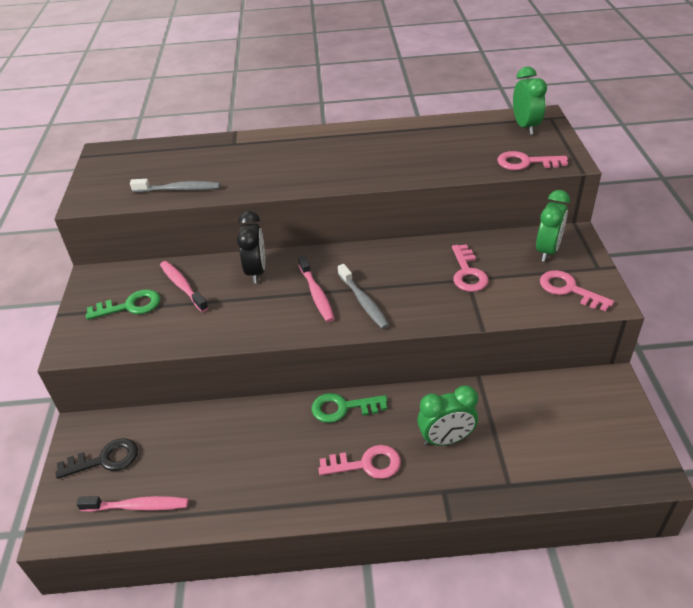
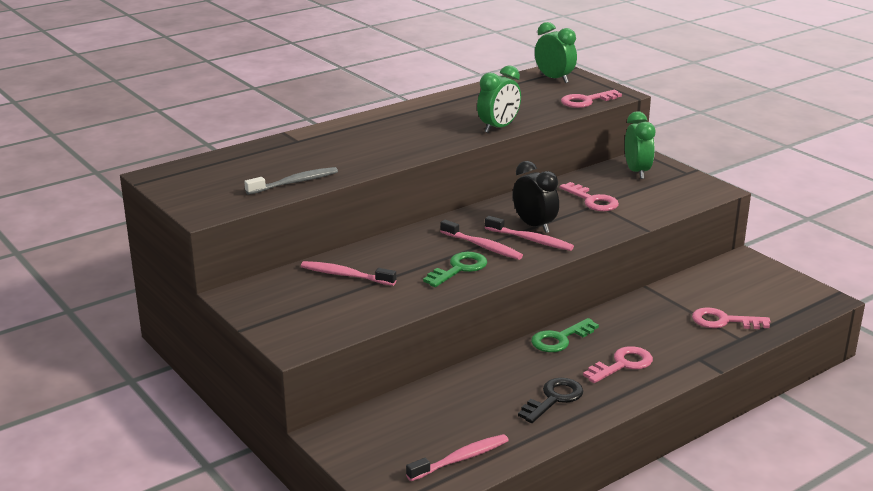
camera: 35 degrees left, 15 degrees down
black key [56,438,138,479] -> black key moved to [518,378,583,423]
green key [86,289,160,320] -> green key moved to [423,252,487,287]
black clock [237,211,265,283] -> black clock moved to [513,161,559,233]
grey toothbrush [338,264,389,329] -> pink toothbrush [485,216,574,251]
green clock [417,385,478,446] -> green clock moved to [477,65,521,133]
pink key [540,270,614,312] -> pink key moved to [692,307,770,329]

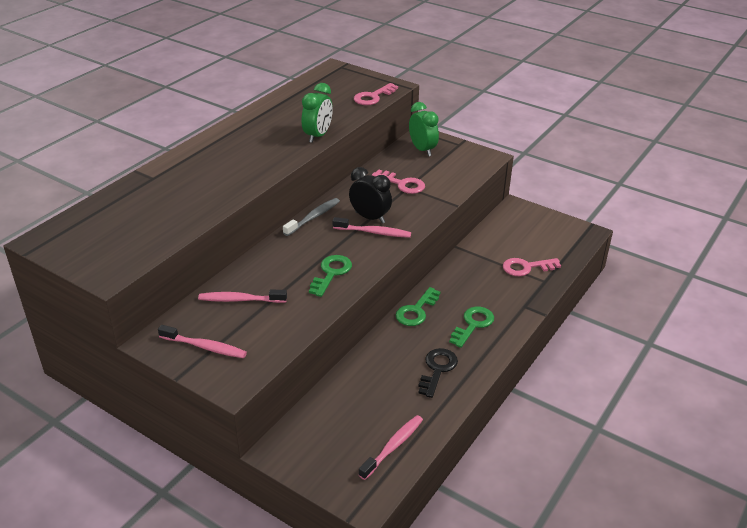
camera: 20 degrees left, 10 degrees up
grey toothbrush [244,167,338,195] -> grey toothbrush moved to [283,198,340,236]
pink toothbrush [440,220,523,260] -> pink toothbrush moved to [158,325,247,358]
green clock [535,22,577,83] -> none
pink key [583,346,653,383] -> green key [449,307,494,348]

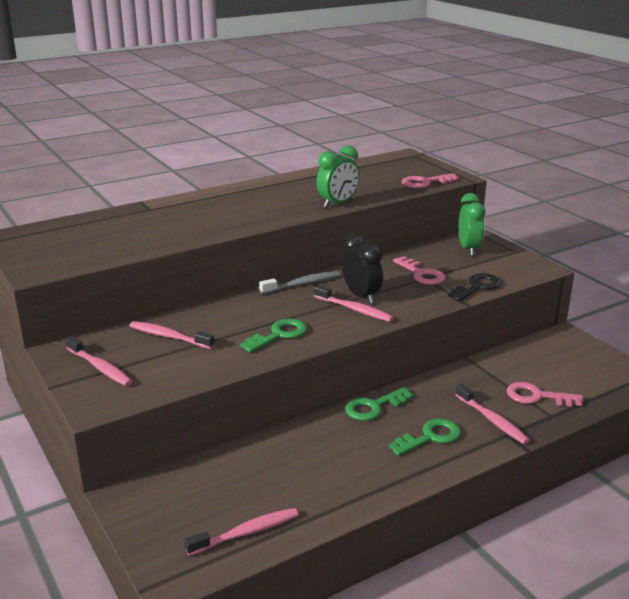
camera: 25 degrees right, 10 degrees down
black key [418,348,458,398] -> black key moved to [448,273,501,301]
none -> pink toothbrush [455,384,530,444]

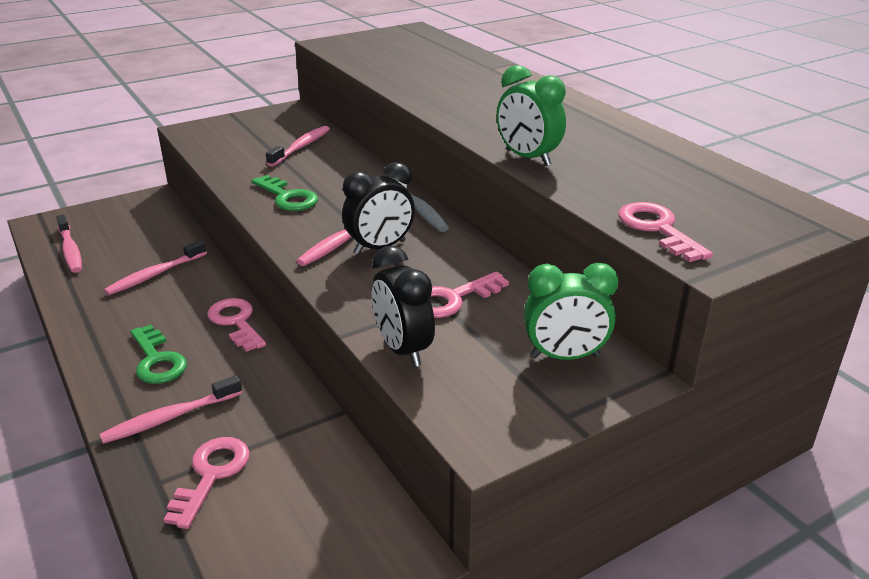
camera: 90 degrees right, 5 degrees up
pink toothbrush [65,336,133,386] -> pink toothbrush moved to [104,240,207,295]
green key [345,387,414,421] -> pink key [207,298,266,352]
black key [448,273,501,301] -> black clock [372,246,435,367]

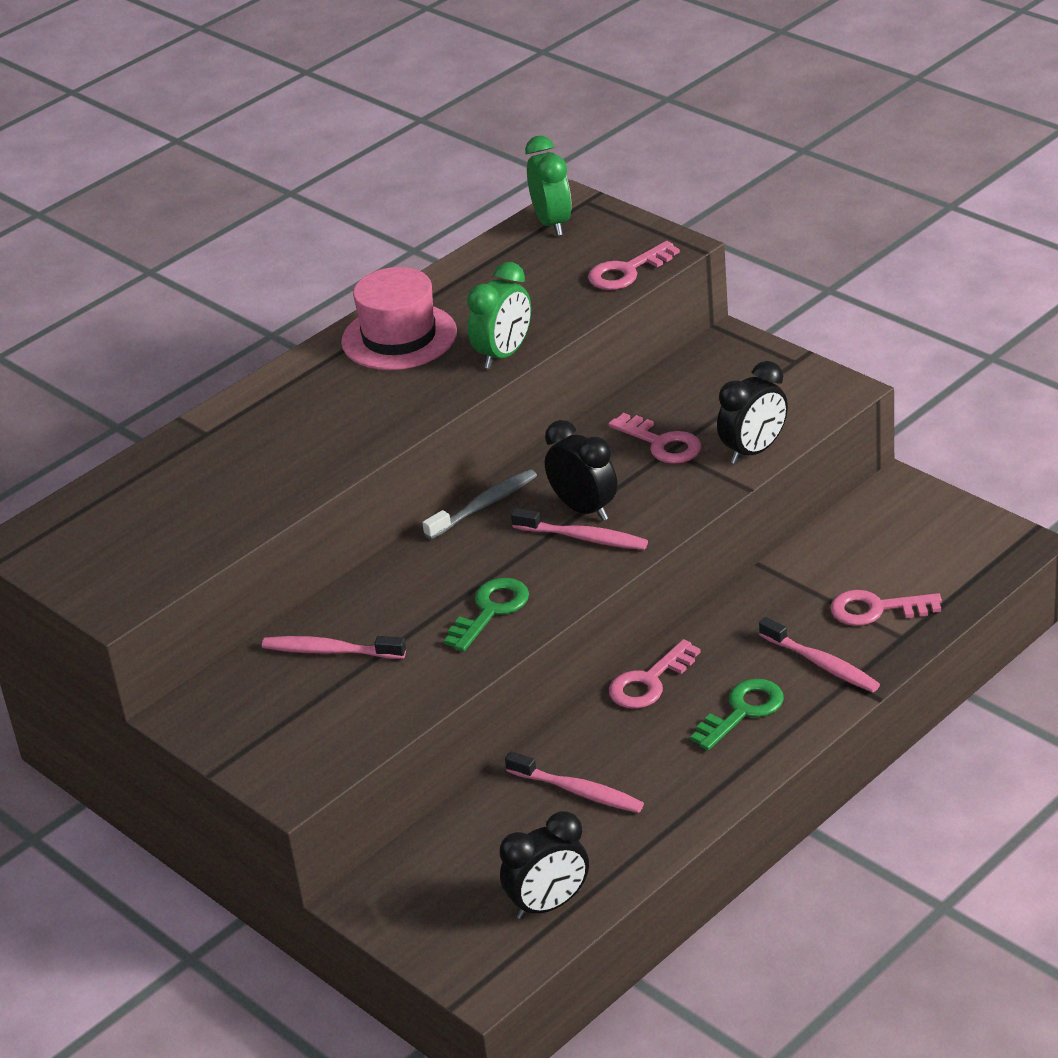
camera: 100 degrees left, 5 degrees up
pink toothbrush [56,214,82,273] -> black clock [500,811,589,920]
green clock [524,263,618,360] -> green clock moved to [525,136,572,236]
none -> pink hat [341,267,457,370]

